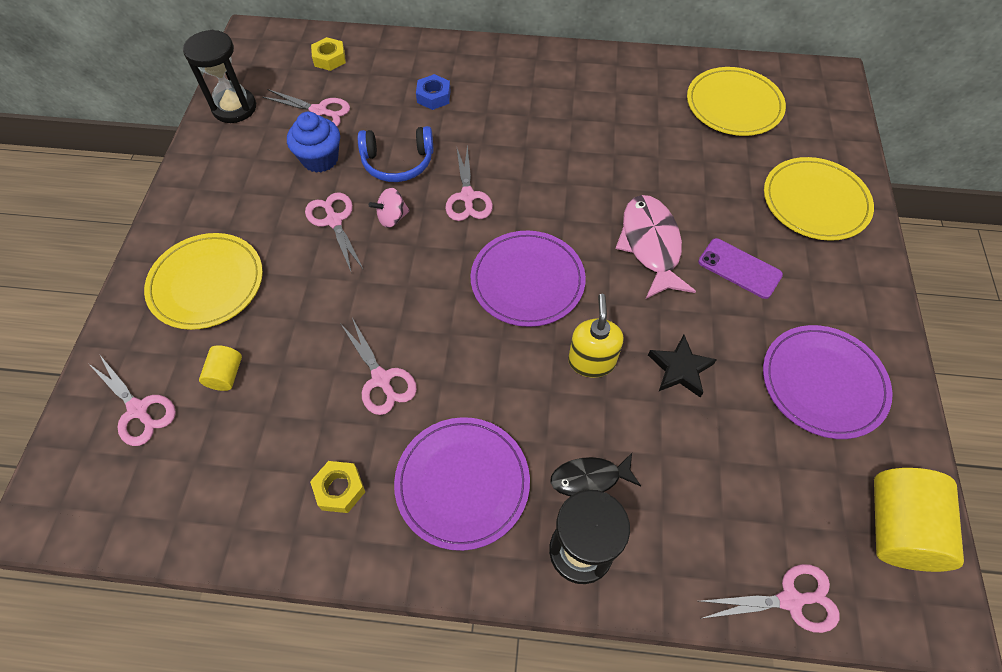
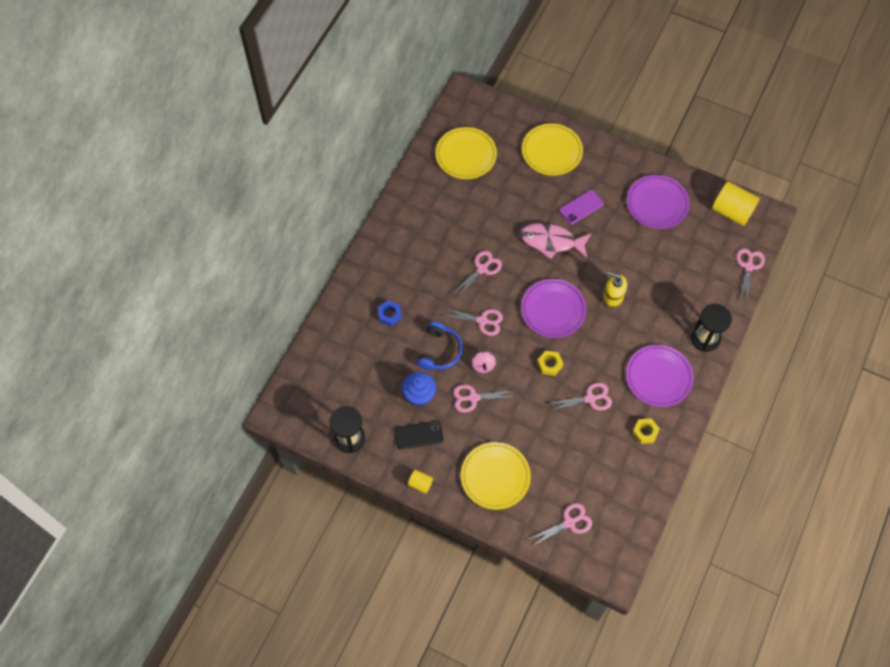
camera: 70 degrees left, 5 degrees up
yellow cylinder [199,345,242,391] -> yellow cylinder moved to [408,470,433,494]
pink scissors [262,89,350,126] -> pink scissors moved to [452,251,502,297]
yellow nut [311,37,346,71] -> yellow nut moved to [537,350,563,376]
black fish [550,453,641,496] -> none
black star [648,335,717,398] -> none
none -> black phone [394,421,443,449]

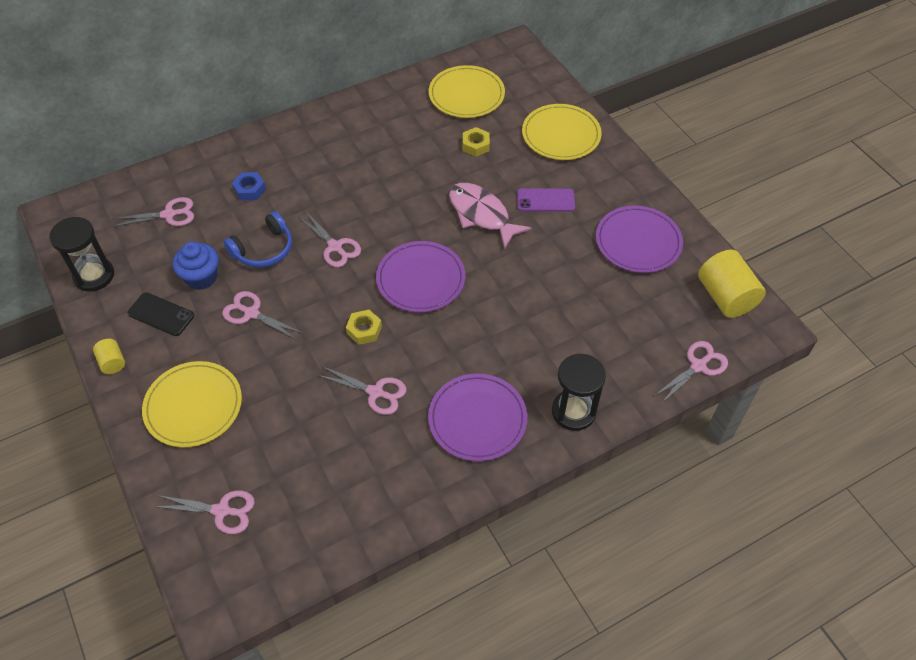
camera: 35 degrees right, 10 degrees down
pink scissors [452,251,502,297] -> pink scissors moved to [112,197,194,227]
pink spinning top [472,351,496,373] -> none
yellow soap dispenser [603,271,627,308] -> none
yellow nut [632,418,660,444] -> yellow nut moved to [463,127,490,156]

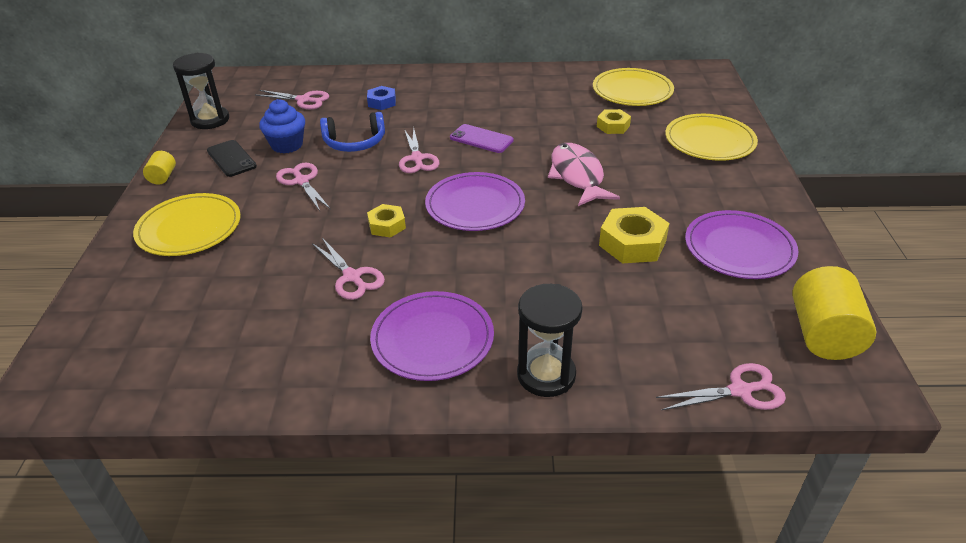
camera: 30 degrees right, 15 degrees down
pink scissors [154,490,255,534] -> none
purple phone [517,188,575,212] -> purple phone moved to [450,124,514,153]
none -> yellow nut [599,207,669,263]

